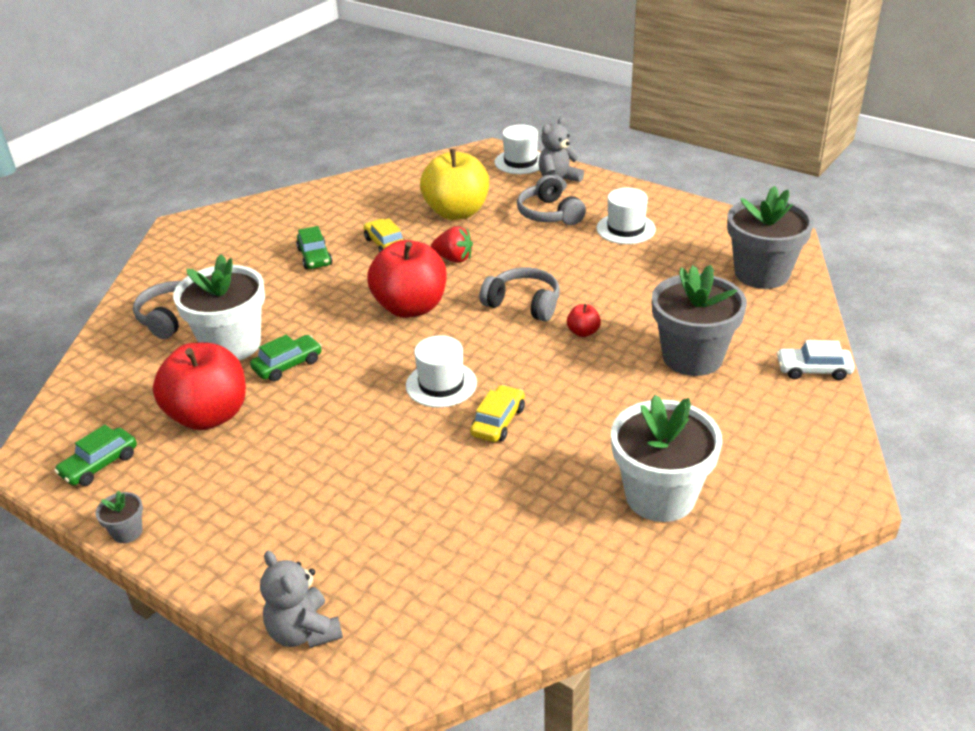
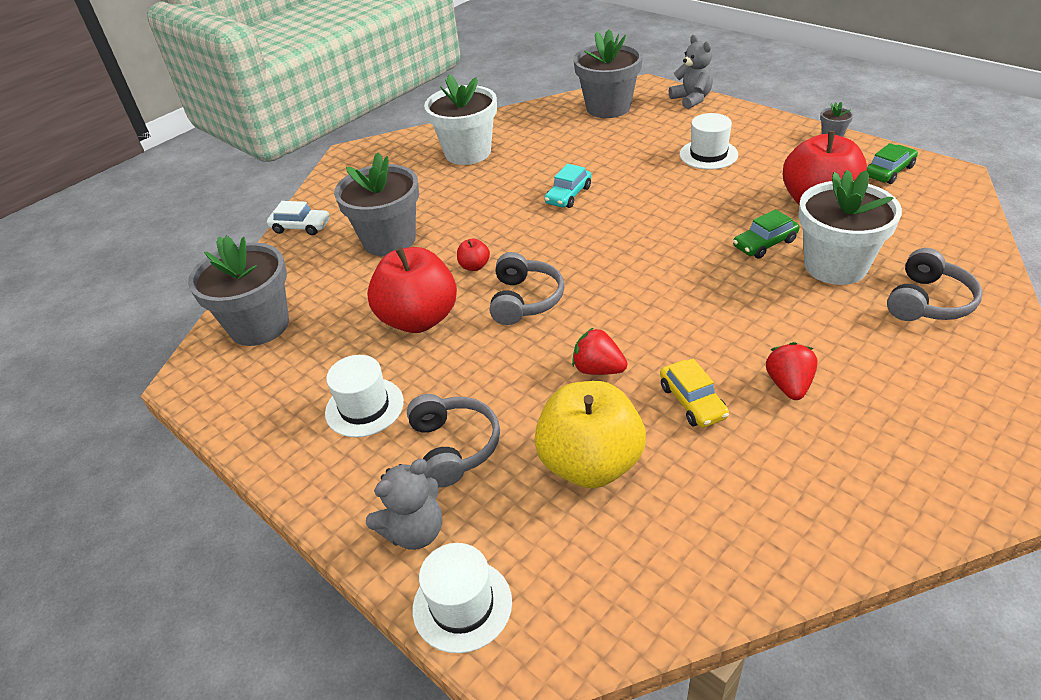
camera: 170 degrees left, 5 degrees up
green car [296,226,332,269] -> red strawberry [766,342,818,400]
red apple [367,240,447,318] -> red apple moved to [367,247,457,333]
white hat [406,335,477,407] -> white hat moved to [679,113,738,170]
yellow car [470,385,525,442] -> turquoise car [544,164,591,208]
grey headphones [479,267,560,321] -> grey headphones turned 120 degrees counterclockwise [490,252,564,325]
none -> grey flower pot [574,29,643,118]

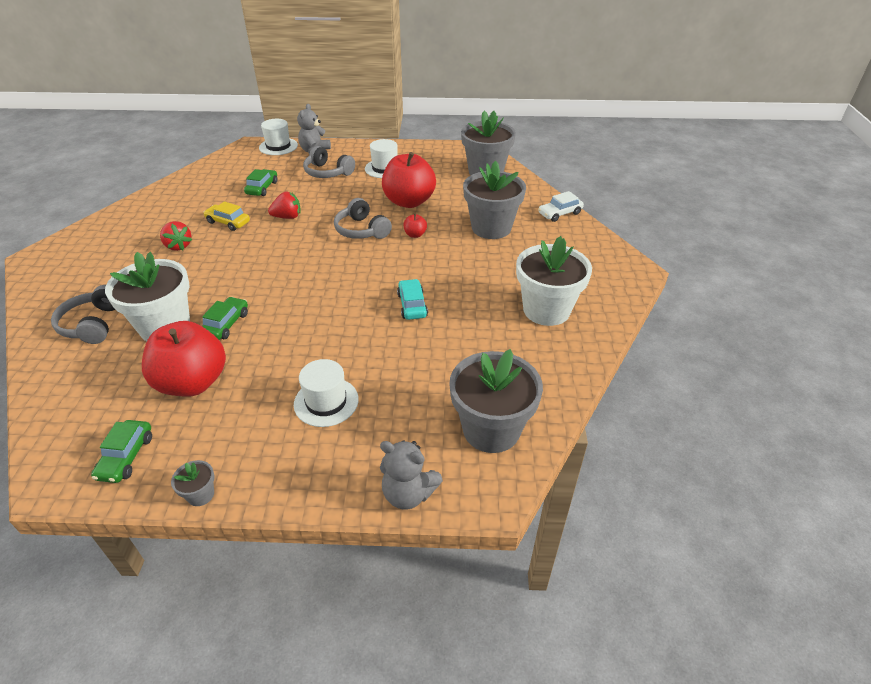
camera: 135 degrees right, 0 degrees up
yellow apple [534,381,646,488] -> green car [244,169,277,196]

